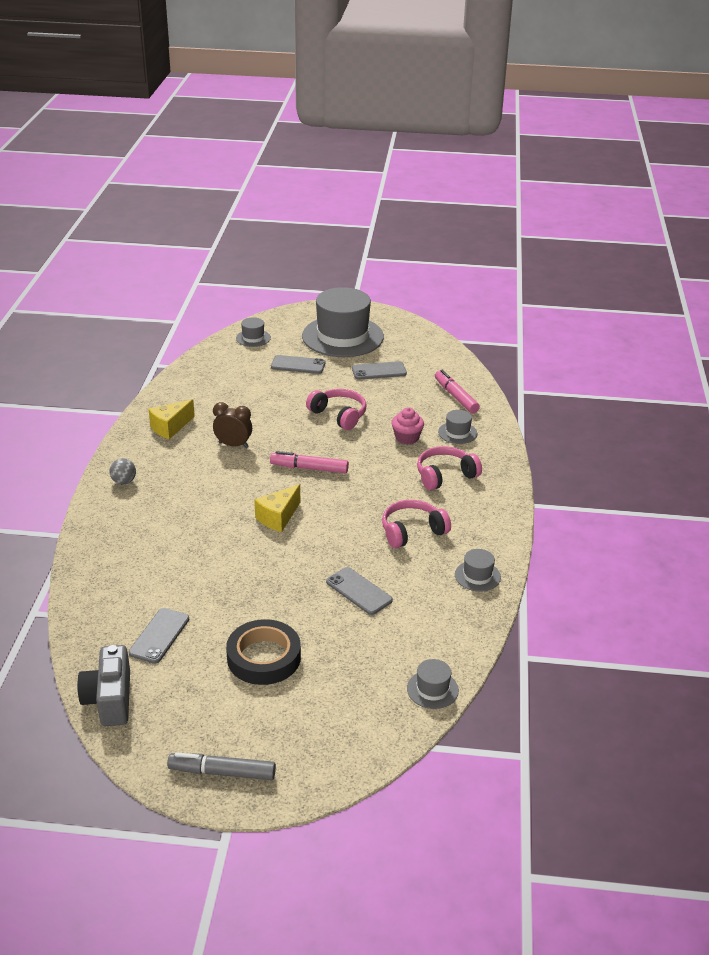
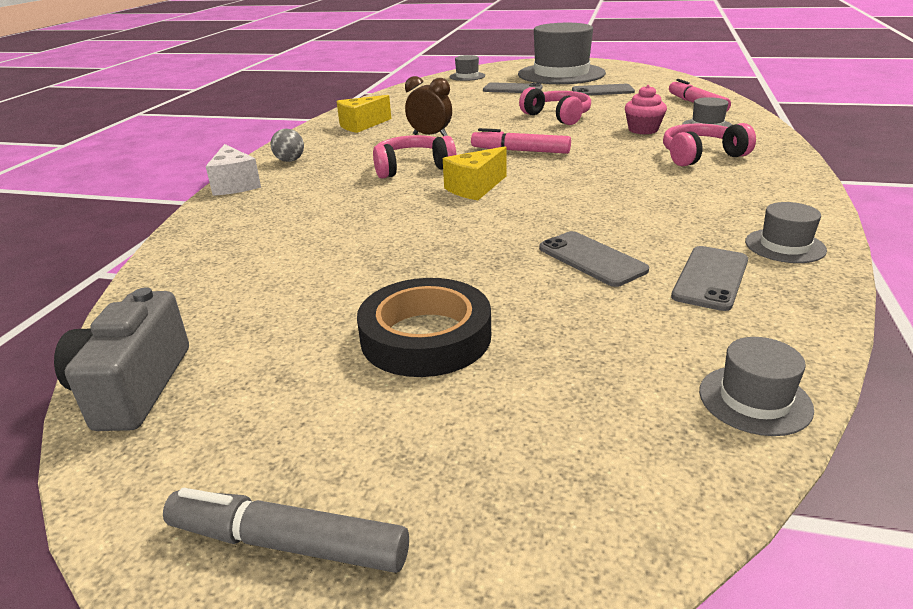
camera: 10 degrees right, 5 degrees down
grey phone [128,608,189,664] -> grey phone moved to [671,246,748,311]
pink headphones [382,500,451,548] -> pink headphones moved to [373,135,457,179]
none -> white cheese [206,144,261,196]

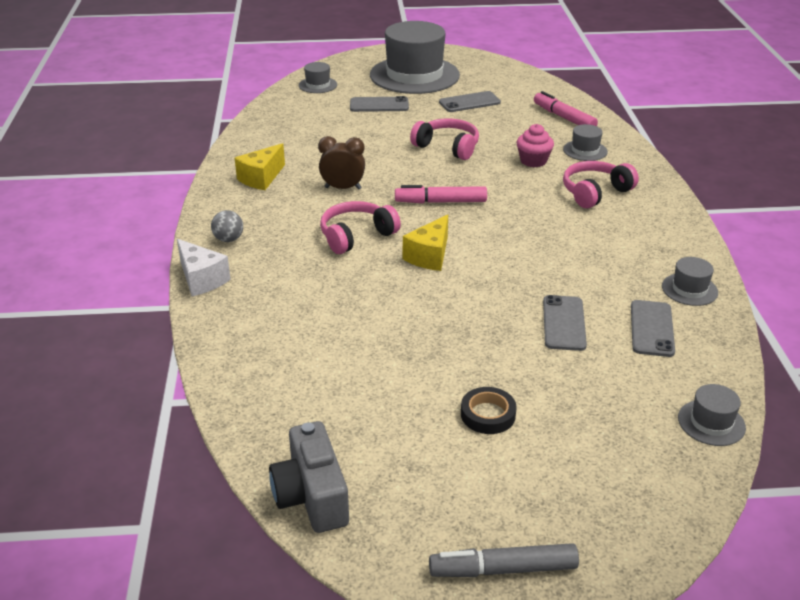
camera: 20 degrees left, 5 degrees up
black tape [357,278,491,377] -> black tape [461,387,517,434], size x0.58
grey phone [539,231,649,287] -> grey phone turned 60 degrees clockwise [543,295,587,351]

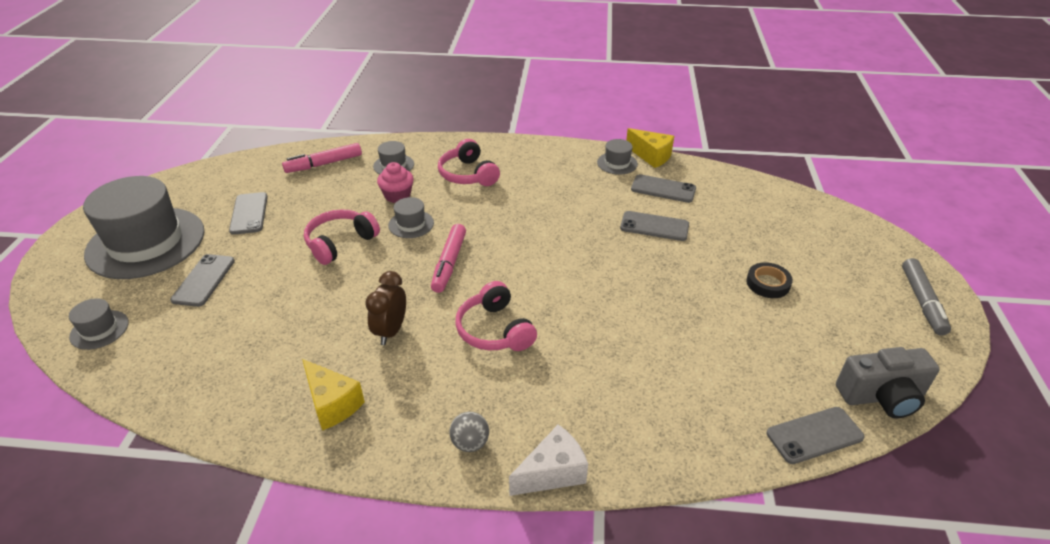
camera: 80 degrees left, 5 degrees up
yellow cheese [403,214,448,271] -> yellow cheese moved to [626,128,674,168]
grey hat [678,384,746,446] -> grey hat moved to [388,197,434,238]
none -> grey phone [767,407,865,464]

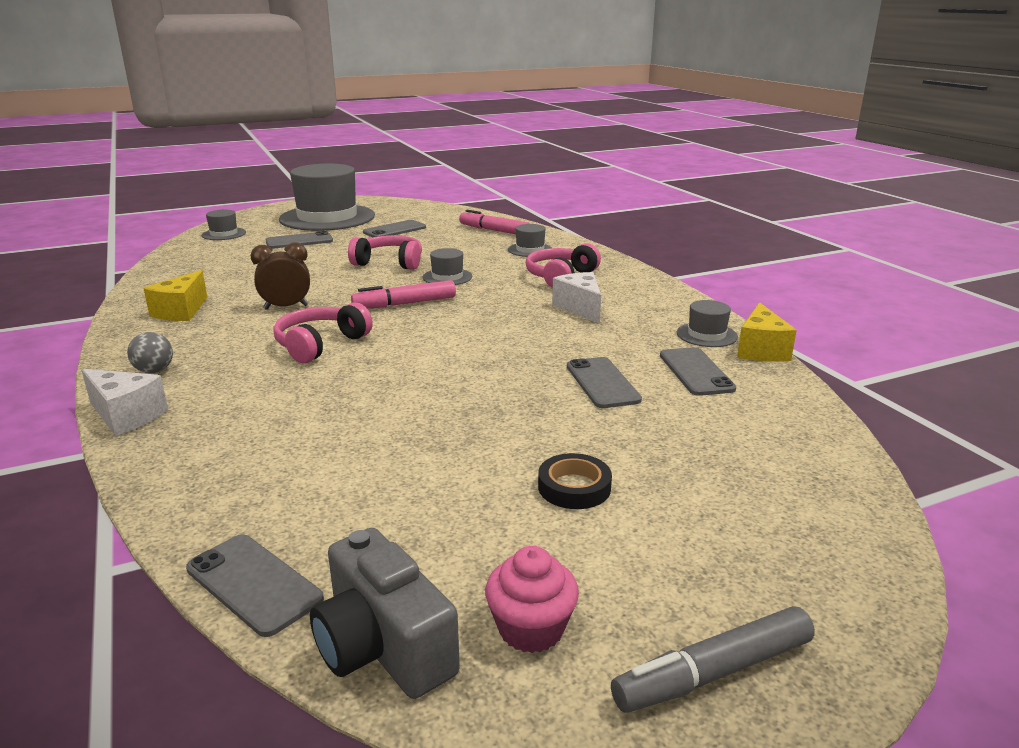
camera: 60 degrees right, 15 degrees down
pink cupcake [377,162,414,203] -> pink cupcake moved to [485,546,579,653]
none -> white cheese [552,272,601,324]

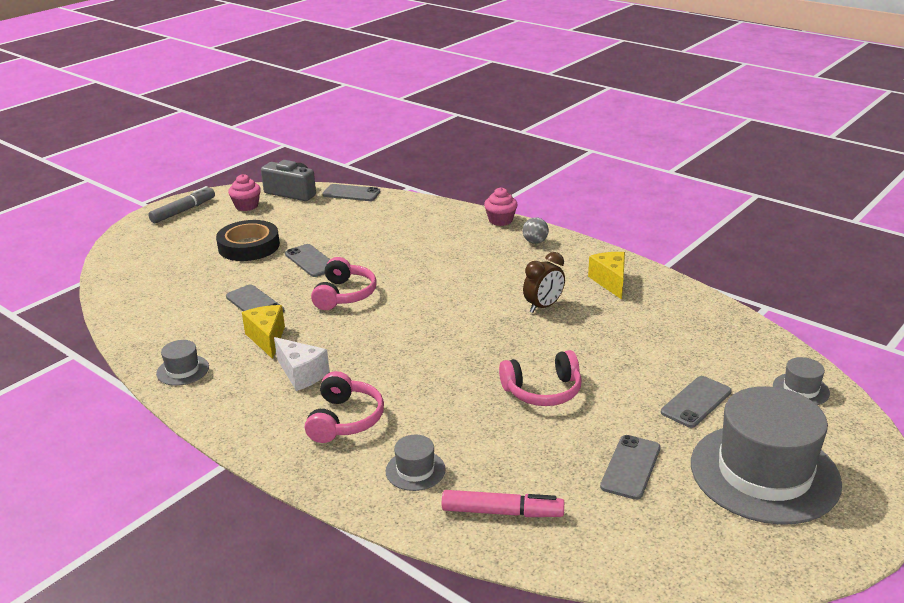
camera: 155 degrees right, 5 degrees up
white cheese [81,369,168,436] -> pink cupcake [484,187,518,226]
pink headphones [273,302,373,363] -> pink headphones moved to [311,257,377,310]
pink marker [351,280,456,309] -> none
grey hat [423,248,473,285] -> none
black tape [538,453,612,509] -> black tape [216,220,280,261], size x1.73
grey phone [660,347,736,396] -> grey phone moved to [285,244,330,277]
yellow cheese [737,302,797,362] -> yellow cheese moved to [242,305,285,359]

